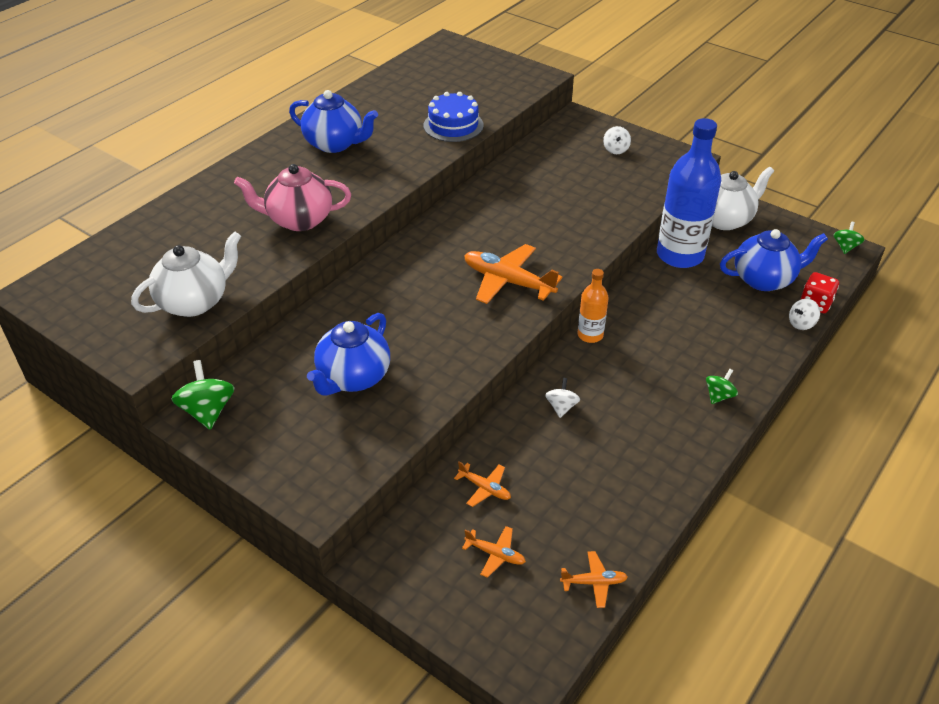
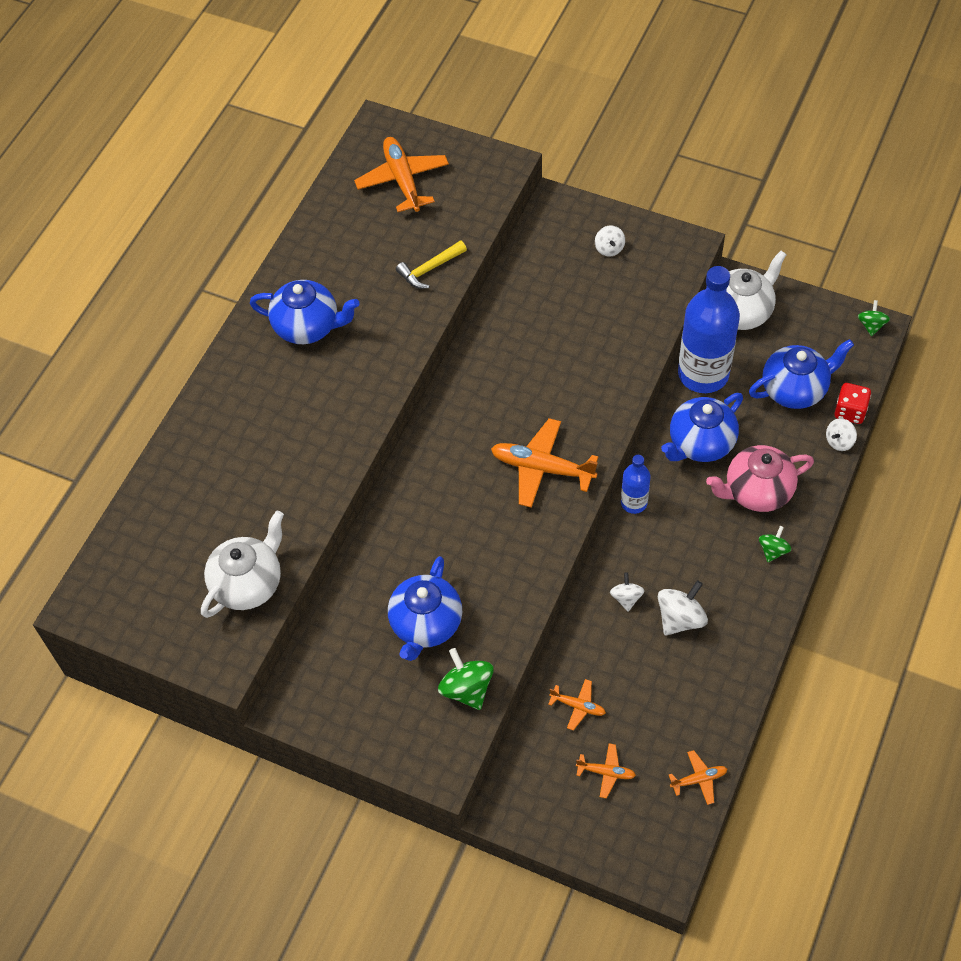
camera: 10 degrees left, 15 degrees up
green spinning top [171,360,235,430] -> green spinning top moved to [438,648,493,710]
pink teapot [234,164,351,231] -> pink teapot moved to [706,445,814,512]
blue cake [424,92,484,142] -> yellow hammer [396,240,467,289]
orange bottle [577,269,609,343] -> blue bottle [621,455,651,514]
none -> orange plane [354,137,449,212]
none -> white spinning top [658,580,708,636]
none -> blue teapot [661,393,743,462]

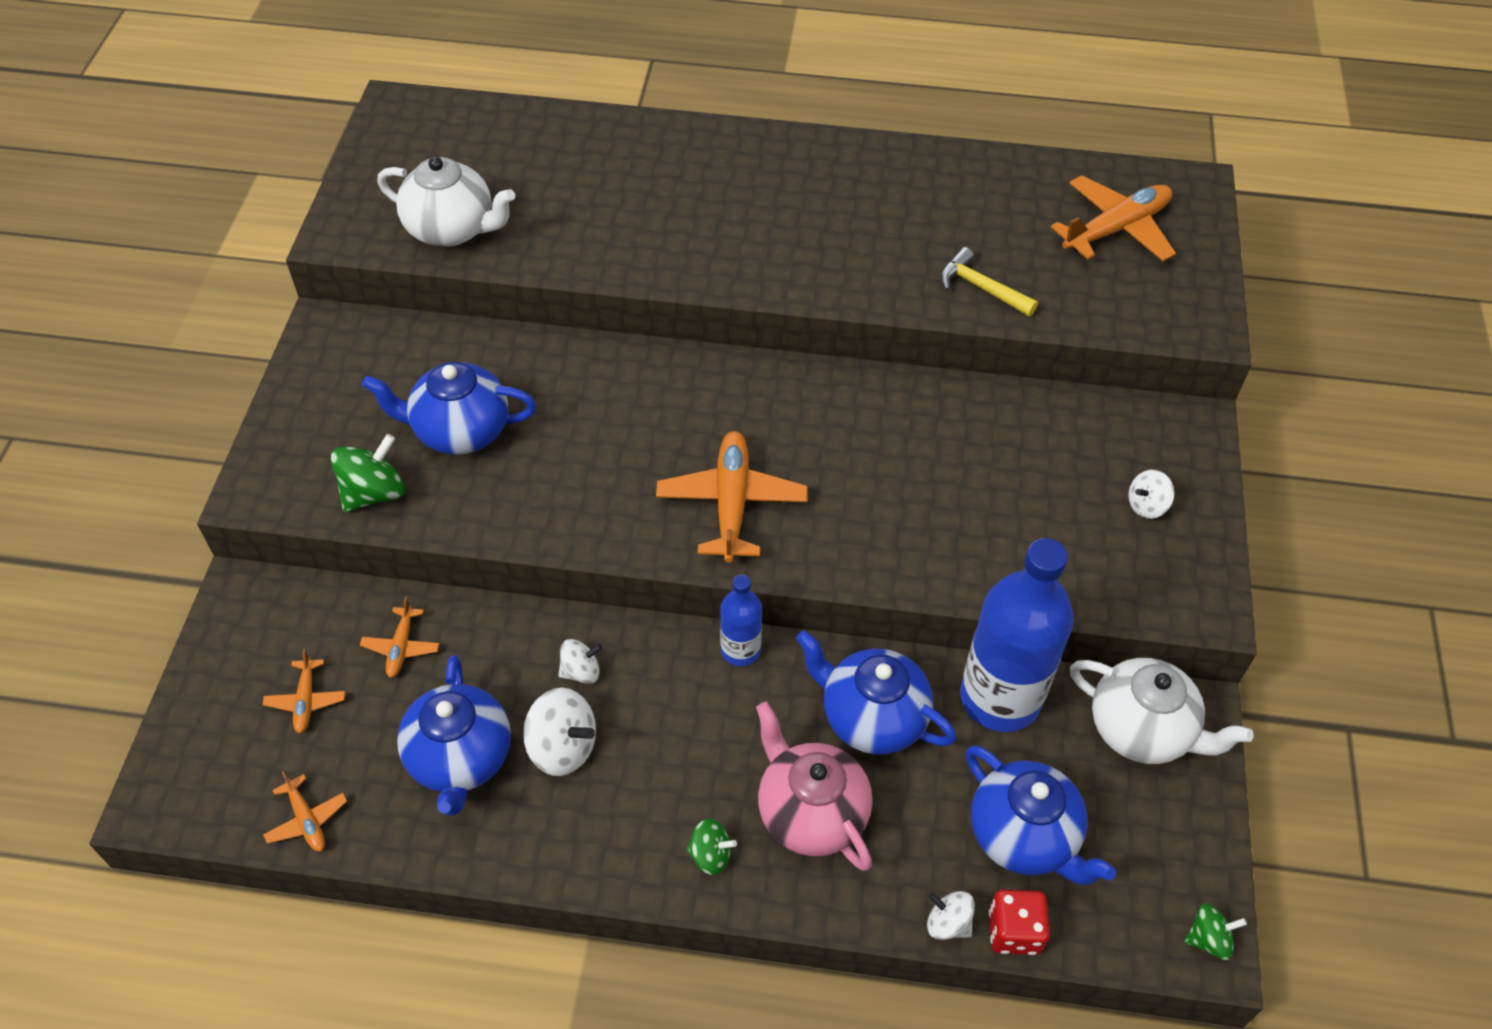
camera: 70 degrees right, 5 degrees down
blue teapot [250,280,360,344] -> blue teapot moved to [397,655,511,816]

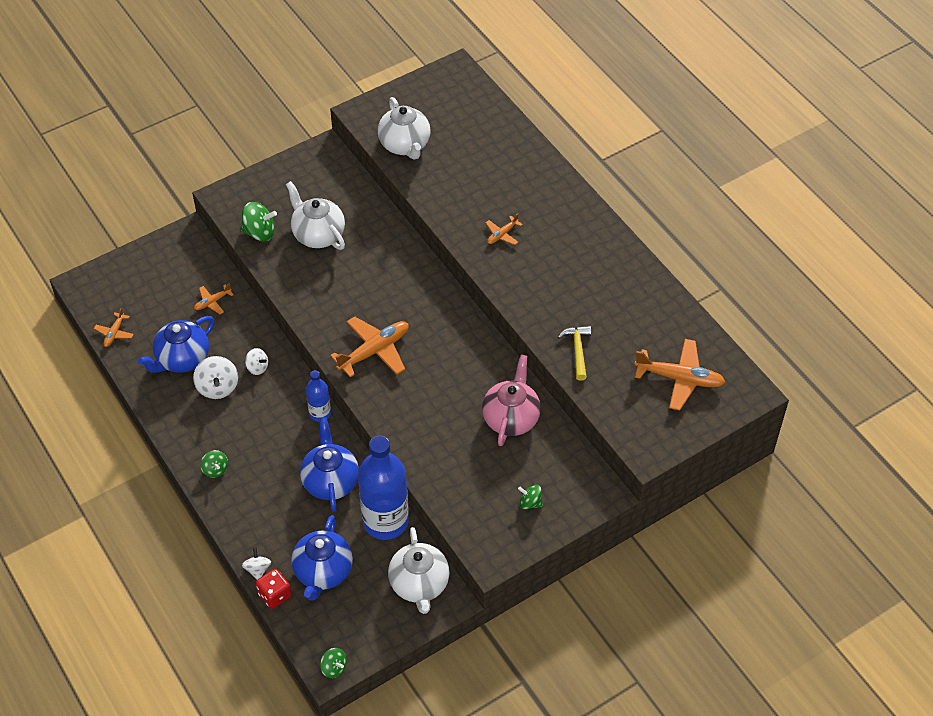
camera: 50 degrees right, 0 degrees up
orange plane [263,649,345,734] -> orange plane moved to [486,213,523,245]
blue teapot [362,362,536,455] -> white teapot [286,181,345,250]
pink teapot [756,702,873,871] -> pink teapot moved to [482,355,541,446]
white spinning top [1128,470,1174,519] -> green spinning top [518,485,543,509]

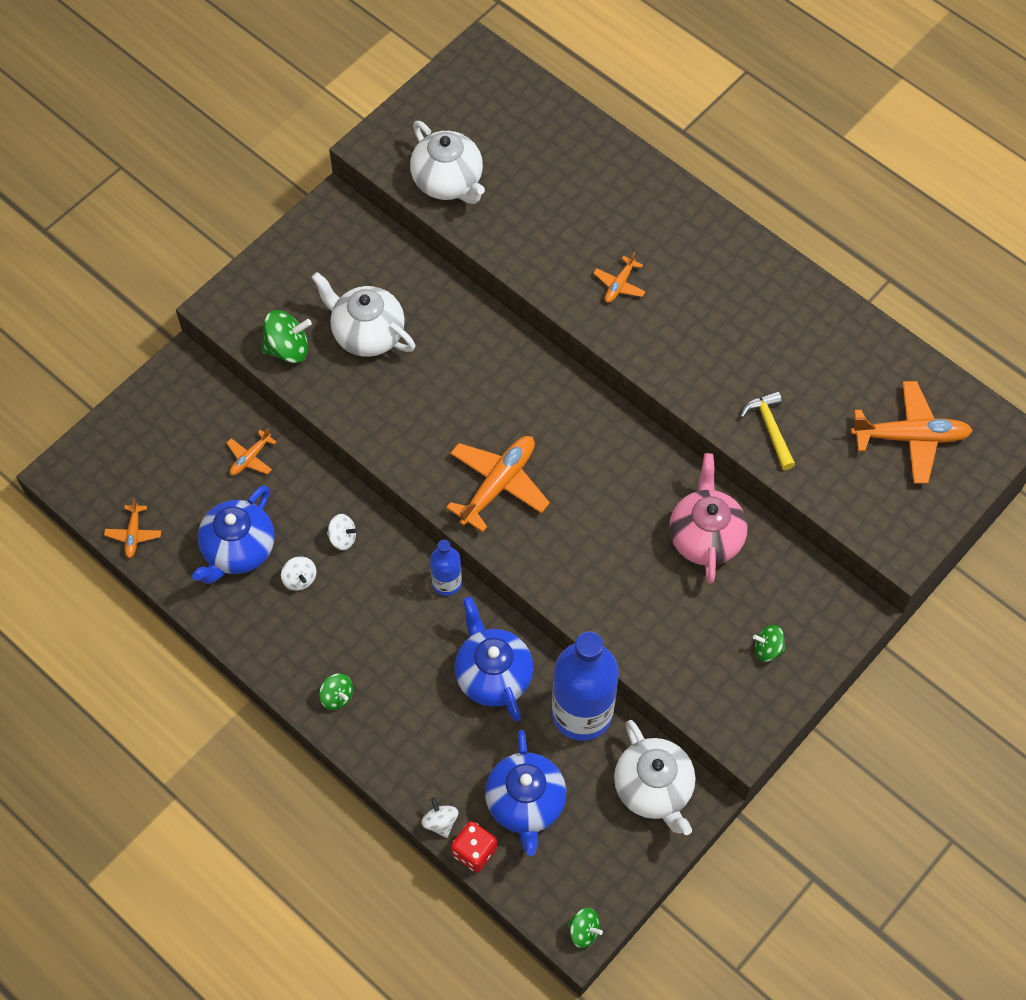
camera: 15 degrees left, 10 degrees up
white spinning top [193,356,238,399] -> white spinning top [281,556,317,591], size x0.61

